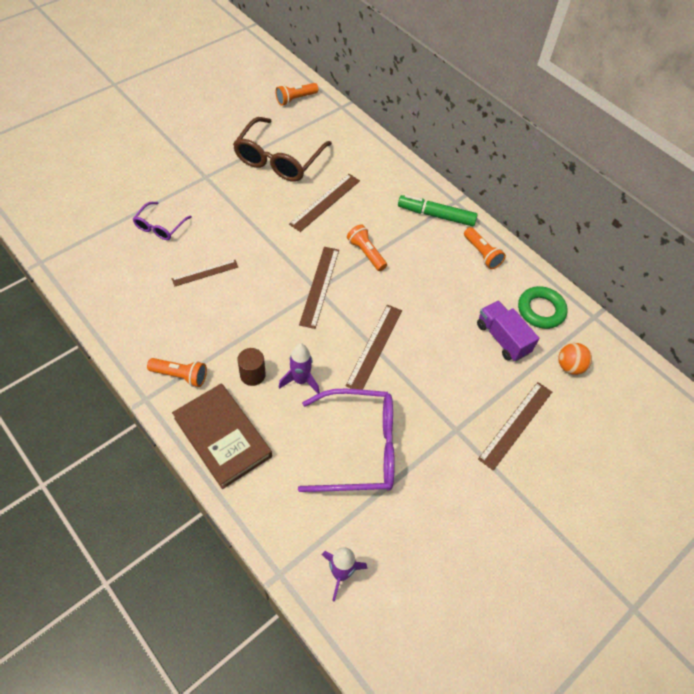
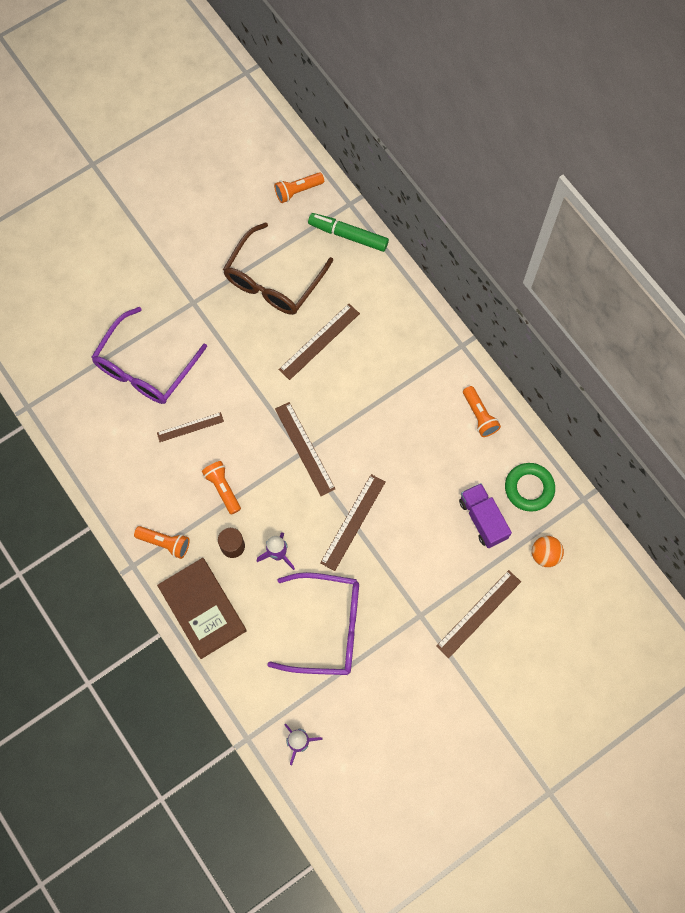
camera: 10 degrees right, 15 degrees up
purple glasses [133,202,192,240] -> purple glasses [91,307,207,404], size x1.91
brown ruler [299,247,339,329] -> brown ruler turned 45 degrees counterclockwise [275,402,335,496]
orange flashlight [347,224,387,271] -> orange flashlight moved to [202,461,241,515]
green marker [398,195,478,226] -> green marker moved to [308,213,389,252]

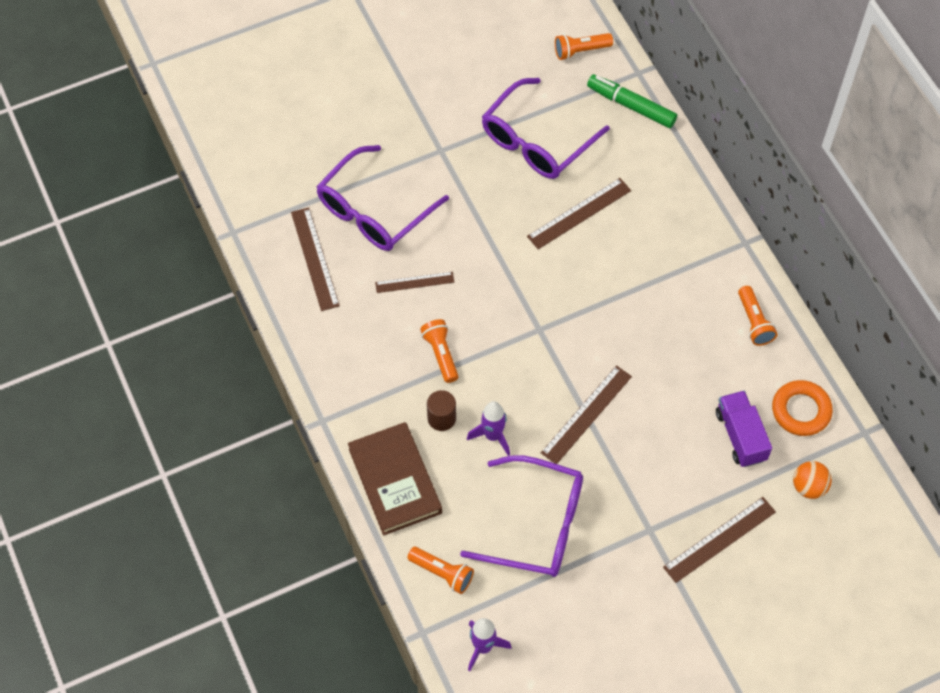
camera: 10 degrees right, 10 degrees down
orange flashlight [134,526,190,559] -> orange flashlight moved to [407,547,474,594]
brown glasses [223,222,333,315] -> purple glasses [482,78,610,179]
brown ruler [275,402,335,496] -> brown ruler moved to [291,207,340,311]
green ring [505,463,555,512] -> orange ring [772,380,833,436]

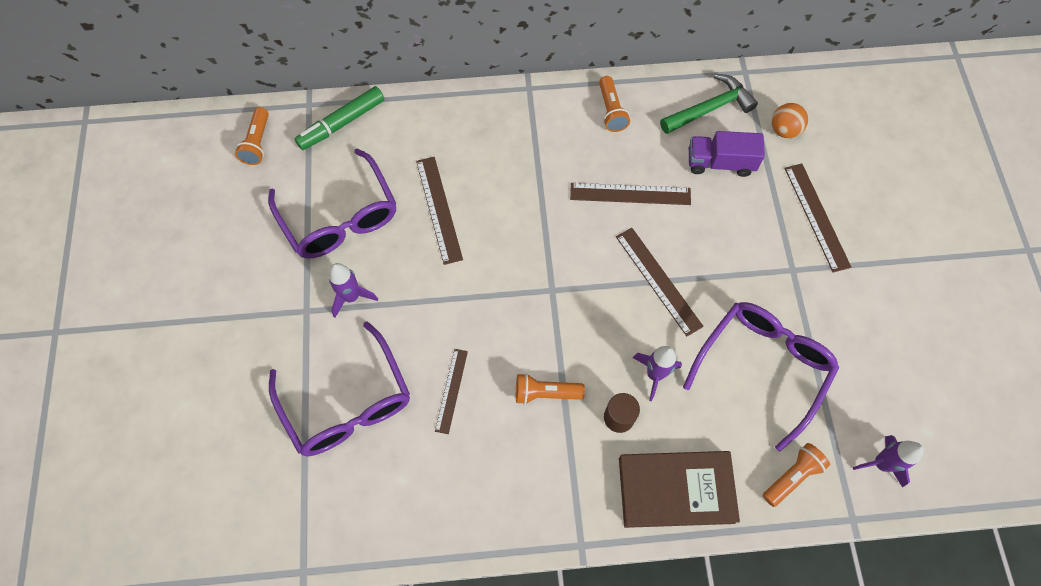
camera: 70 degrees left, 5 degrees up
brown ruler [291,207,340,311] -> brown ruler moved to [570,183,691,205]
orange flashlight [738,286,777,346] -> orange flashlight turned 75 degrees clockwise [599,76,630,132]
orange ring [772,380,833,436] -> green hammer [660,74,758,134]
none -> purple rocket [329,263,378,318]

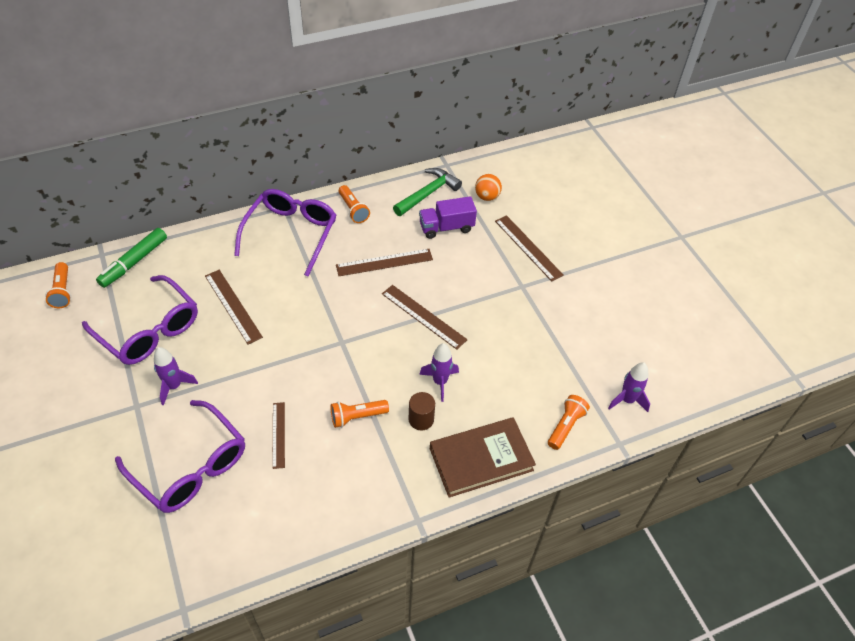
camera: 20 degrees left, 15 degrees down
purple glasses [683,302,839,452] -> purple glasses moved to [234,189,336,276]

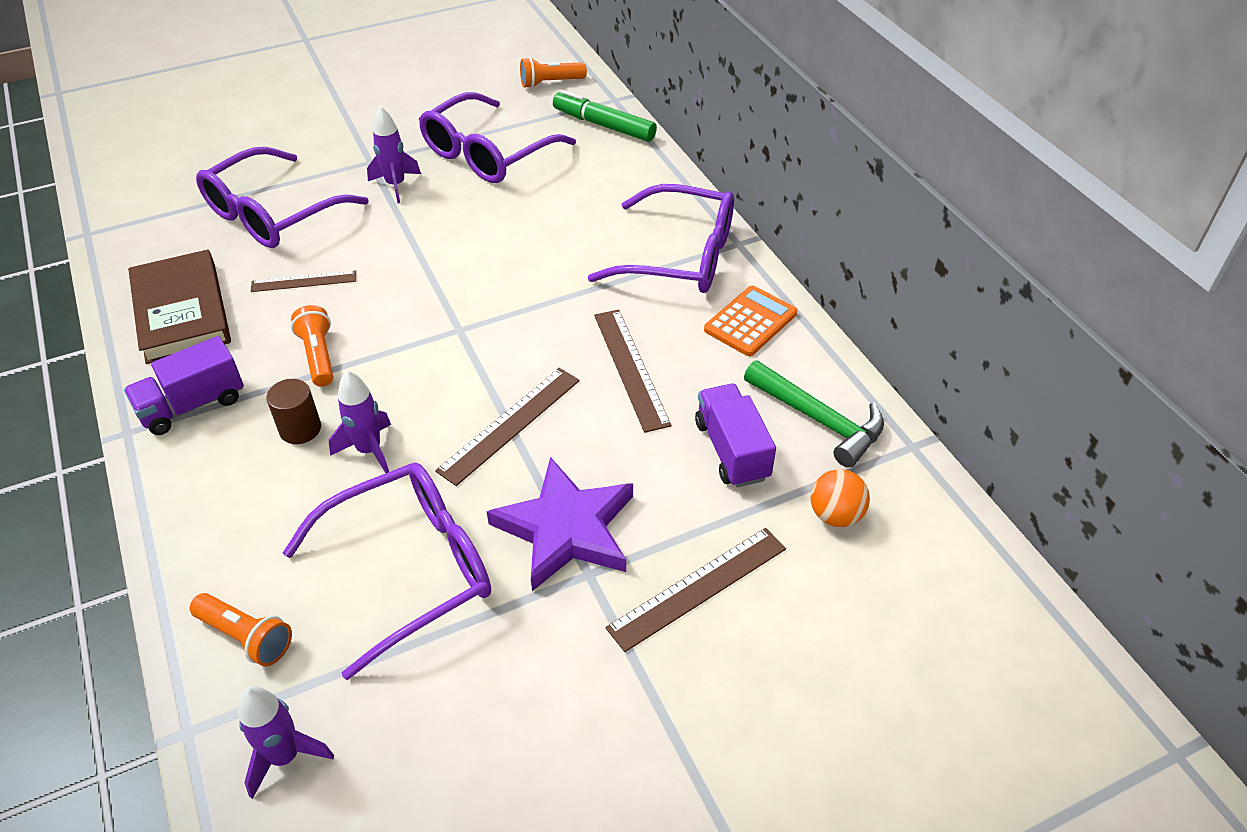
camera: 90 degrees right, 5 degrees down
brown ruler [205,270,263,344] -> none
orange flashlight [339,185,370,223] -> orange calculator [704,285,797,356]
brown book [430,417,536,498] -> brown book moved to [128,250,231,364]
none -> purple truck [124,336,244,435]
none -> purple glasses [283,462,491,680]
none -> purple star [487,457,633,591]

